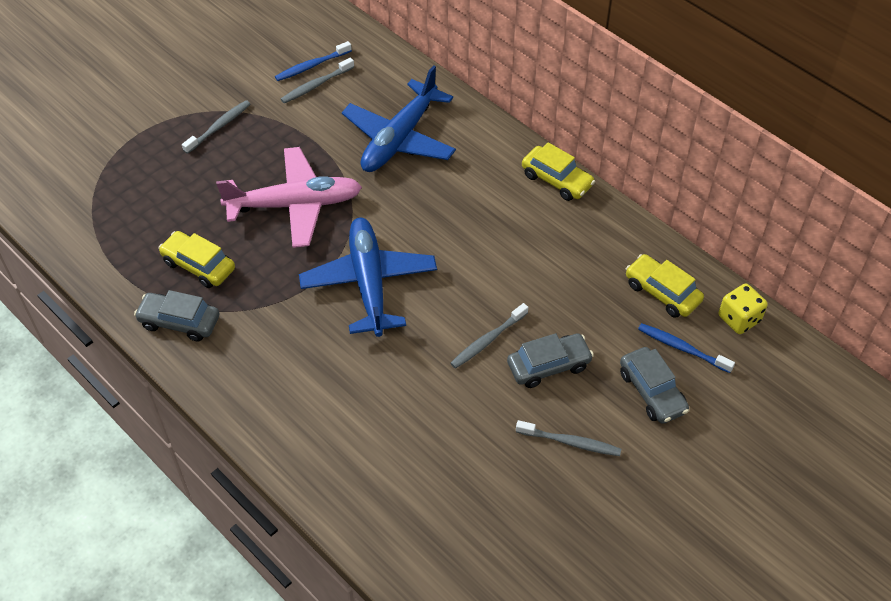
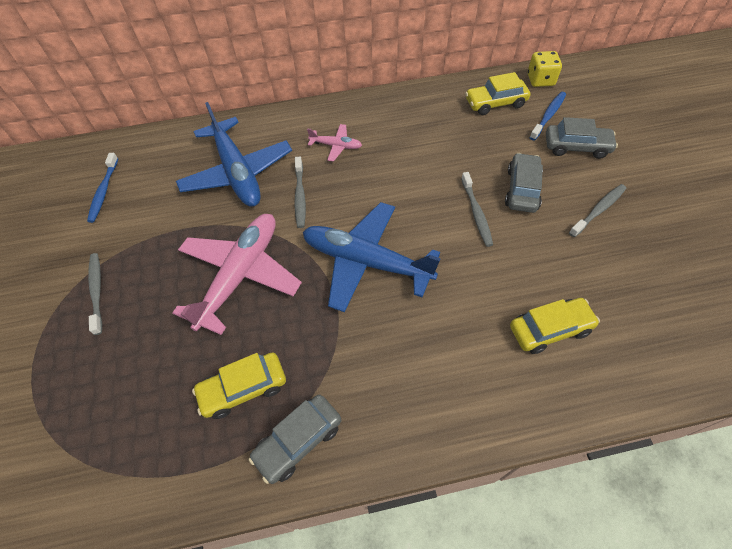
camera: 55 degrees left, 5 degrees up
grey toothbrush [281,57,354,103] -> grey toothbrush moved to [294,157,306,228]
yellow car [522,142,595,201] -> yellow car moved to [510,298,600,354]
blue toothbrush [638,323,735,373] -> blue toothbrush turned 150 degrees clockwise [529,92,566,140]
none -> pink plane [307,124,362,162]

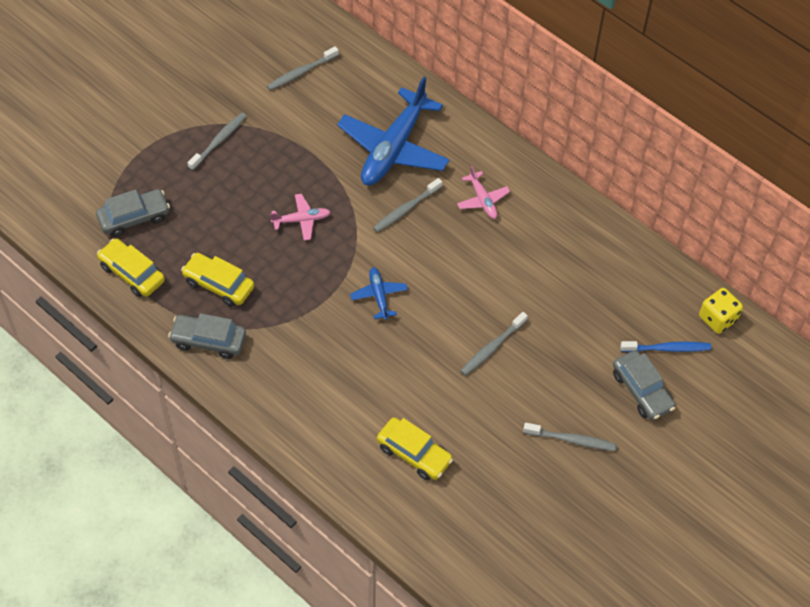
camera: 50 degrees right, 0 degrees up
blue toothbrush [87,153,118,223] -> grey toothbrush [267,46,339,90]
pink plane [173,214,302,335] -> pink plane [270,194,331,241], size x0.46
blue plane [303,202,441,312] -> blue plane [350,267,408,320], size x0.46
yellow car [465,72,530,115] -> yellow car moved to [97,238,165,297]
grey car [505,153,543,213] -> grey car moved to [96,189,170,237]

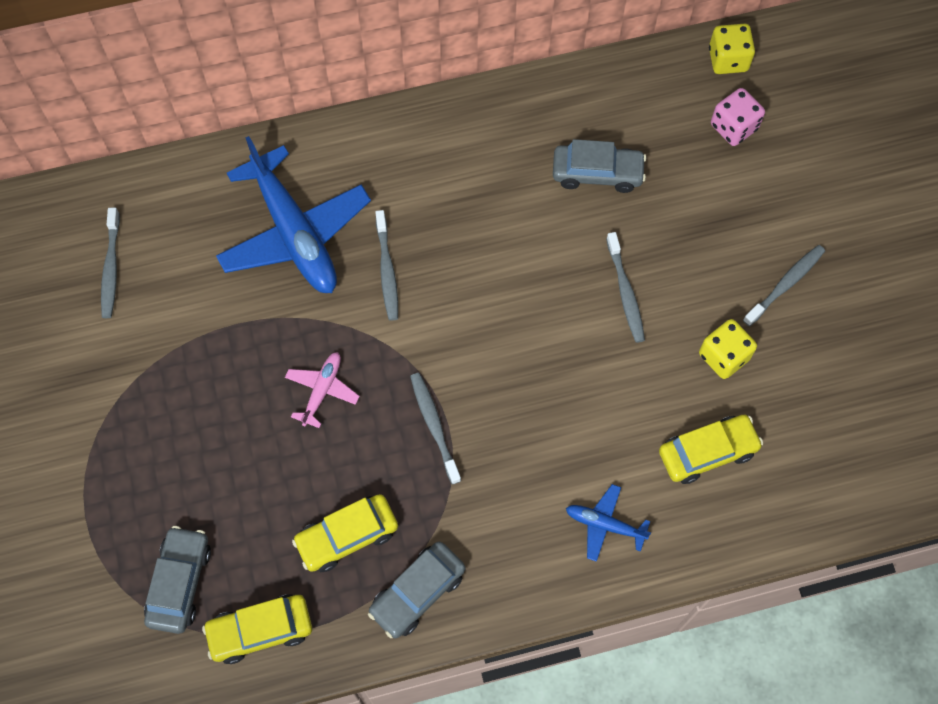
camera: 55 degrees left, 10 degrees up
grey toothbrush [187,113,247,171] -> grey toothbrush moved to [410,373,461,484]
blue plane [350,267,408,320] -> blue plane moved to [566,484,651,562]
pink plane [457,166,510,219] -> none
grey car [613,350,675,420] -> grey car moved to [553,139,646,193]
blue toothbrush [620,341,711,352] -> pink dice [711,88,765,146]
none -> yellow dice [699,319,757,379]

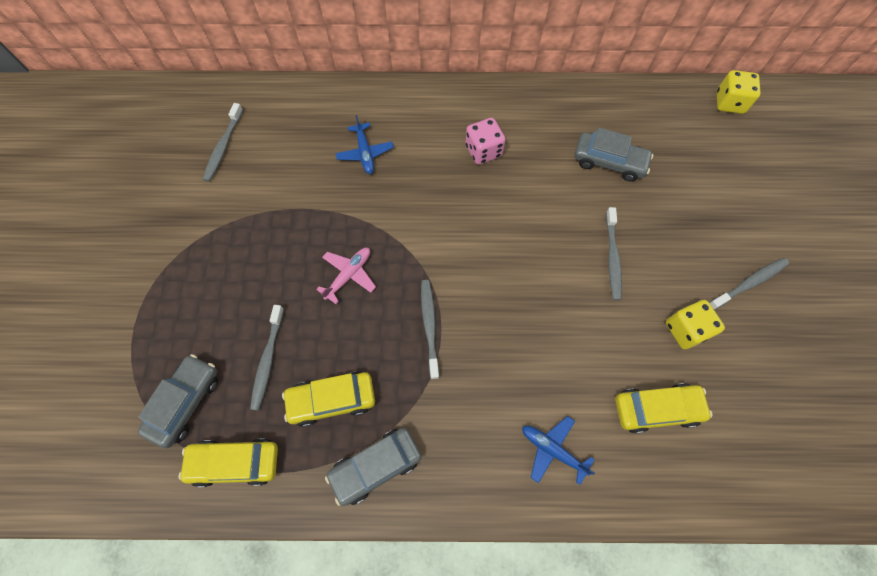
camera: 15 degrees right, 0 degrees up
blue plane [216,136,371,293] -> blue plane [335,115,394,174], size x0.46
grey toothbrush [375,210,398,321] -> grey toothbrush moved to [250,305,284,411]
pink dice [711,88,765,146] -> pink dice moved to [465,118,505,165]

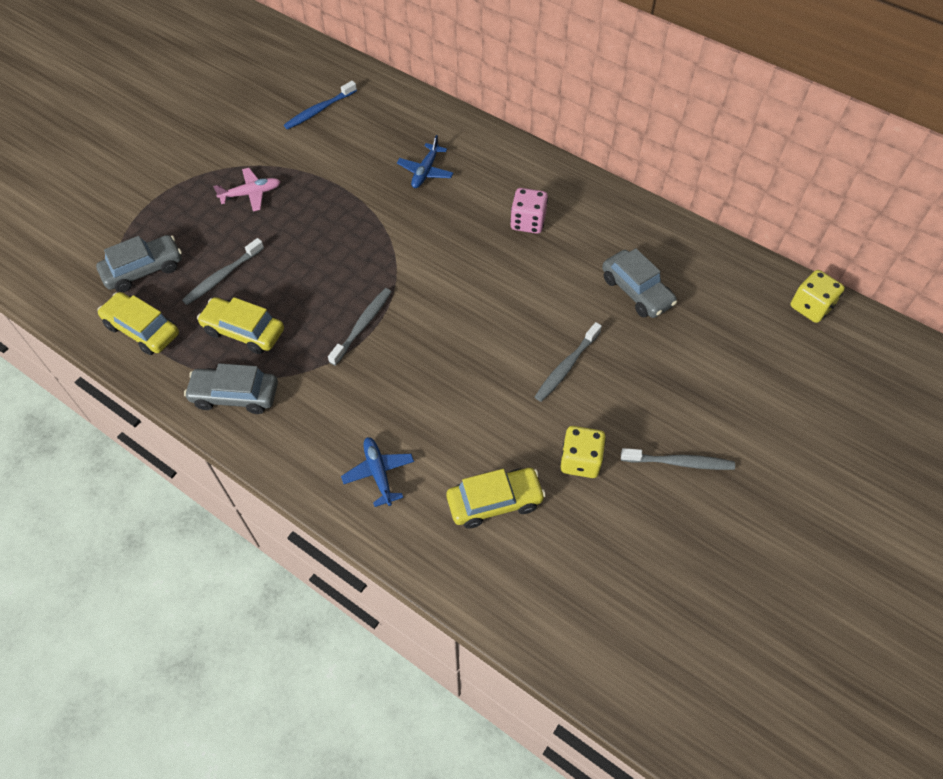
camera: 35 degrees right, 10 degrees down
grey toothbrush [203,103,243,182] -> blue toothbrush [284,81,357,130]
pink plane [316,248,376,304] -> pink plane moved to [213,168,281,211]
yellow car [615,383,713,434] -> yellow car turned 45 degrees counterclockwise [447,468,546,529]

